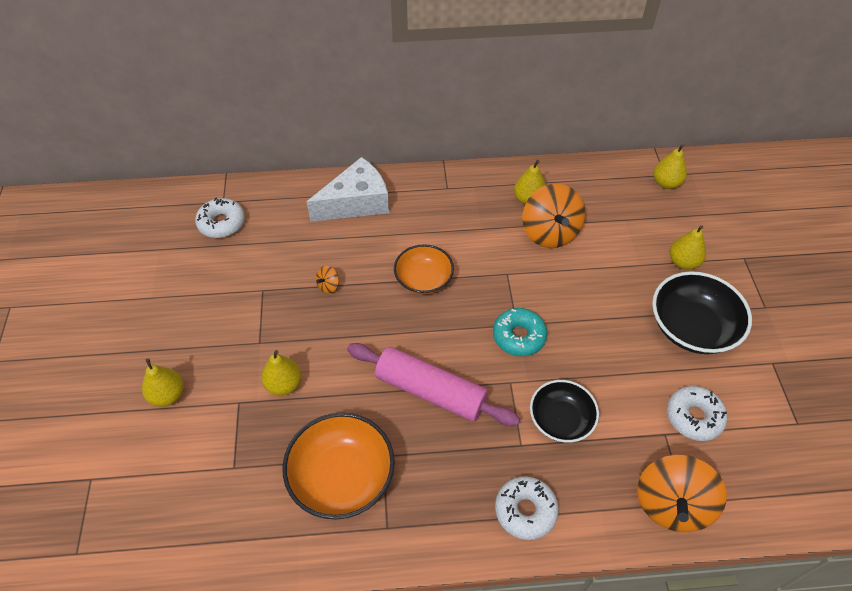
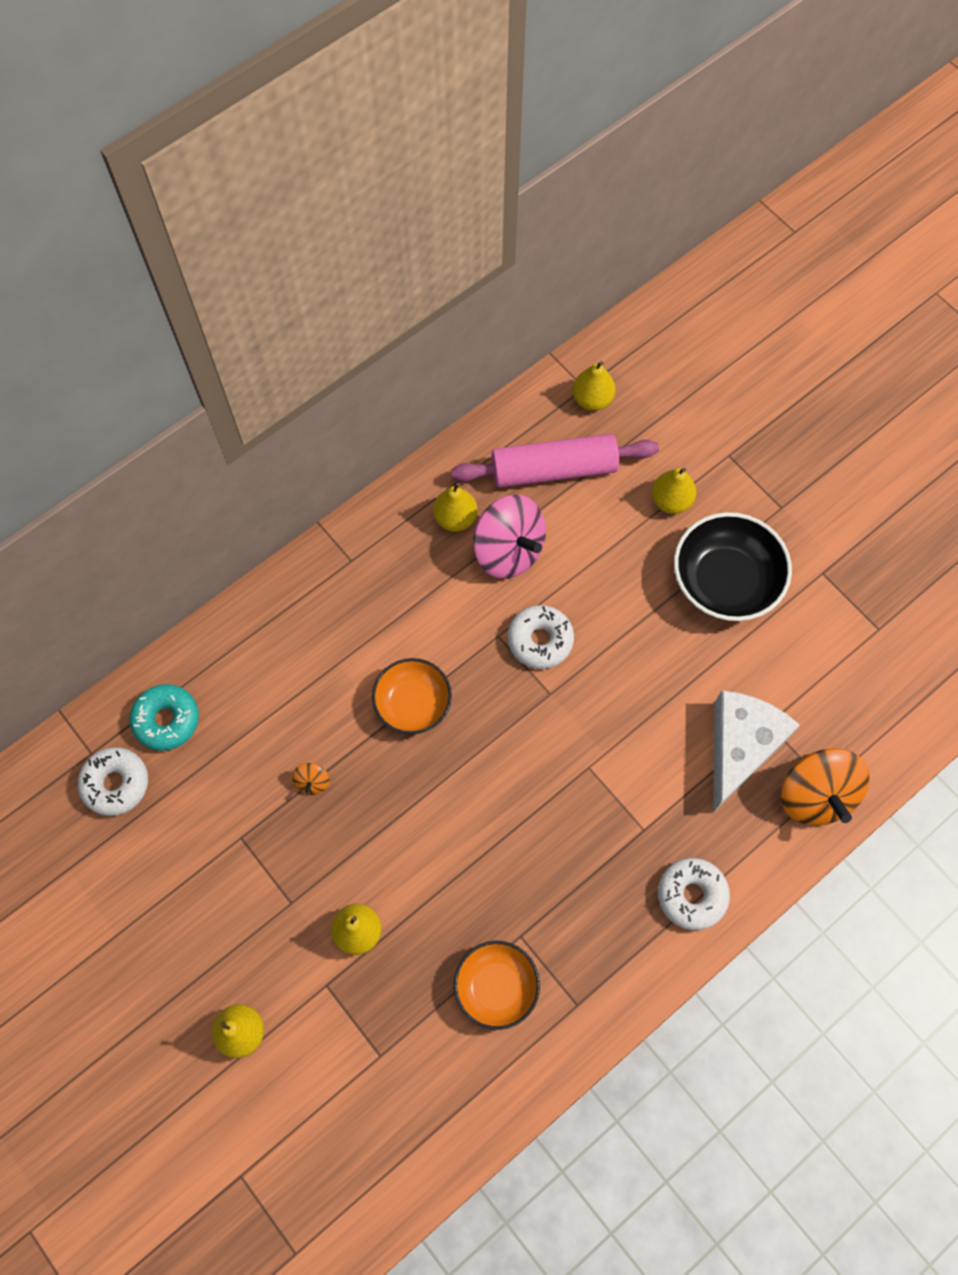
camera: 35 degrees left, 15 degrees up
orange bowl [283,413,395,520] -> orange bowl [454,941,540,1030], size x0.66
white cheese [307,157,389,222] -> white cheese moved to [713,690,800,812]
pink rolling pin [347,343,520,426] -> pink rolling pin moved to [451,434,659,488]
turquoise donut [493,308,547,356] -> turquoise donut moved to [130,684,199,751]
orange spinning top [522,184,585,248] -> pink spinning top [473,495,546,579]
black bowl [530,380,599,443] -> none
white donut [667,386,728,441] -> white donut moved to [508,605,574,669]

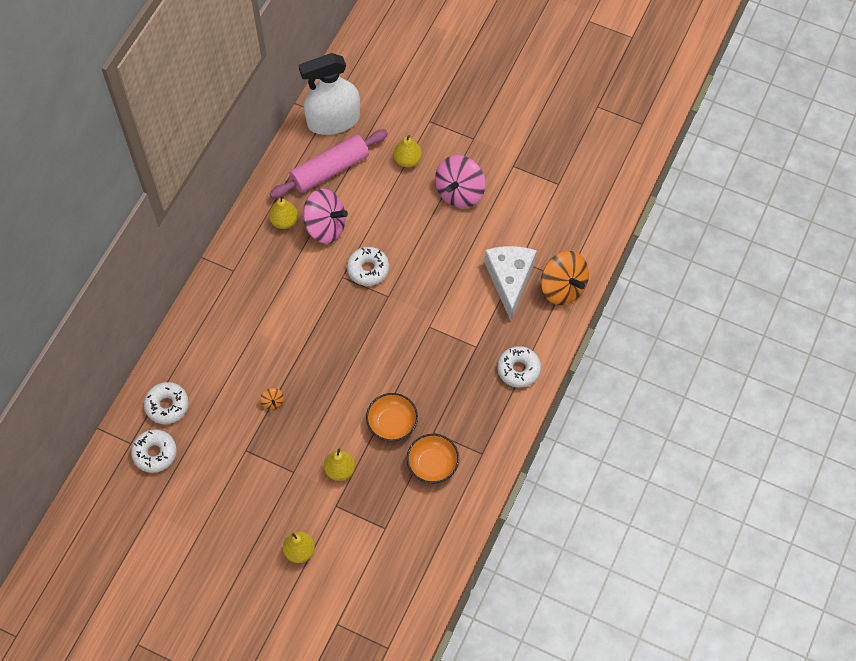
camera: 25 degrees left, 5 degrees down
turquoise donut [130,684,199,751] -> white donut [144,382,189,424]
orange bowl [372,658,452,734] -> orange bowl moved to [366,393,418,441]
yellow pear [573,361,616,411] -> white spray bottle [298,53,360,135]
black bowl [674,512,792,621] -> pink spinning top [435,155,485,208]

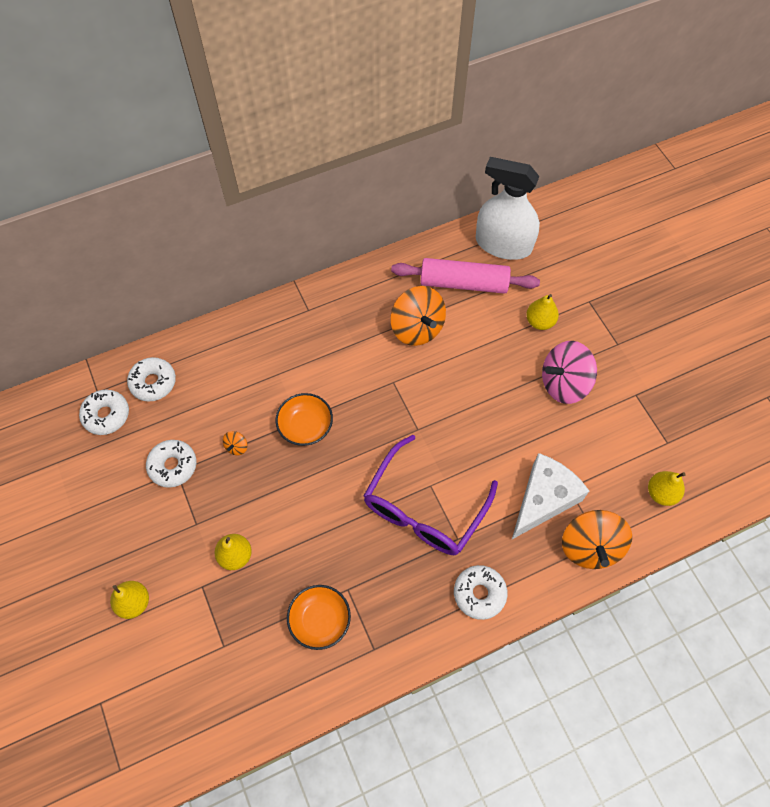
camera: 40 degrees right, 0 degrees up
yellow pear [269,195,298,229] -> yellow pear moved to [648,471,686,506]
pink spinning top [302,189,348,244] -> orange spinning top [390,286,446,346]
white donut [347,247,389,286] -> white donut moved to [146,440,197,488]
orange bowl [366,393,418,441] -> orange bowl moved to [276,393,333,446]
none -> purple glasses [364,435,498,555]

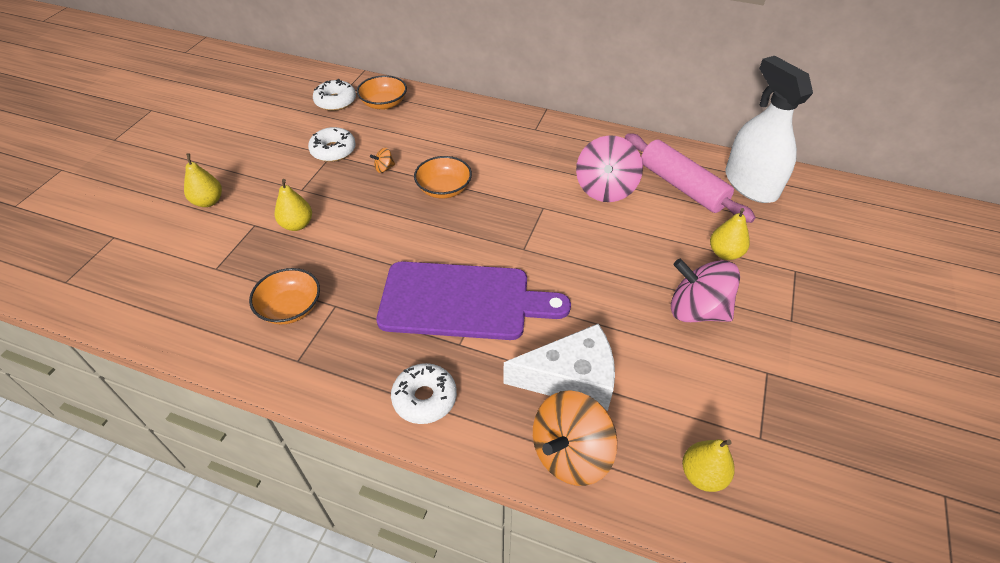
camera: 45 degrees right, 15 degrees down
white donut [127,357,176,402] -> orange bowl [357,75,407,110]
purple glasses [364,435,498,555] -> purple cutting board [376,261,571,340]
orange spinning top [390,286,446,346] -> pink spinning top [576,135,643,202]

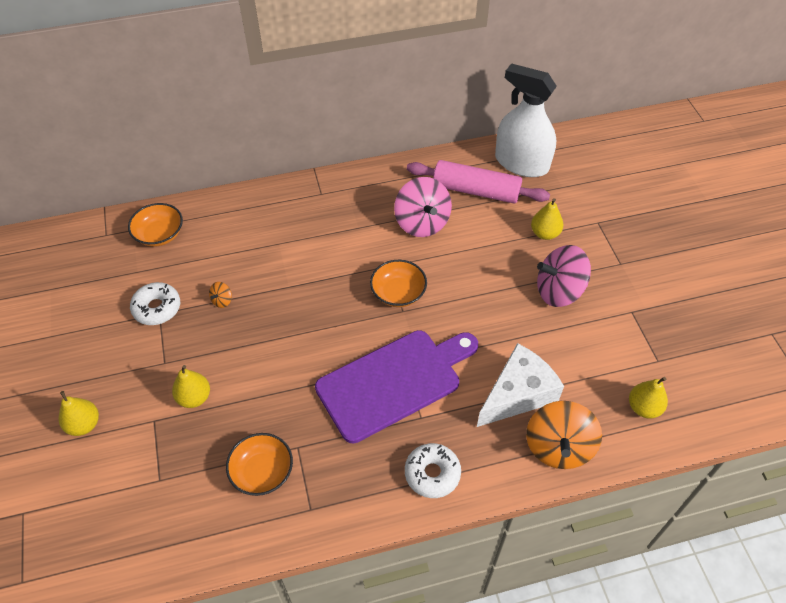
camera: 35 degrees left, 5 degrees up
white donut [313,79,356,111] -> none
orange bowl [414,156,472,198] -> orange bowl moved to [370,260,427,307]

